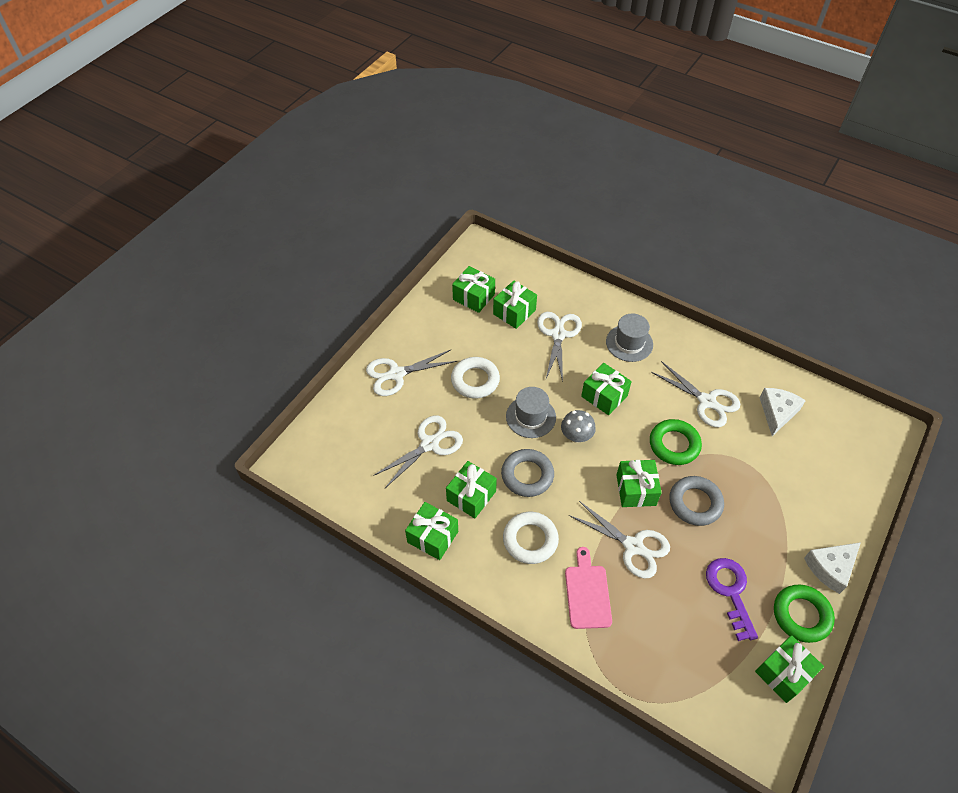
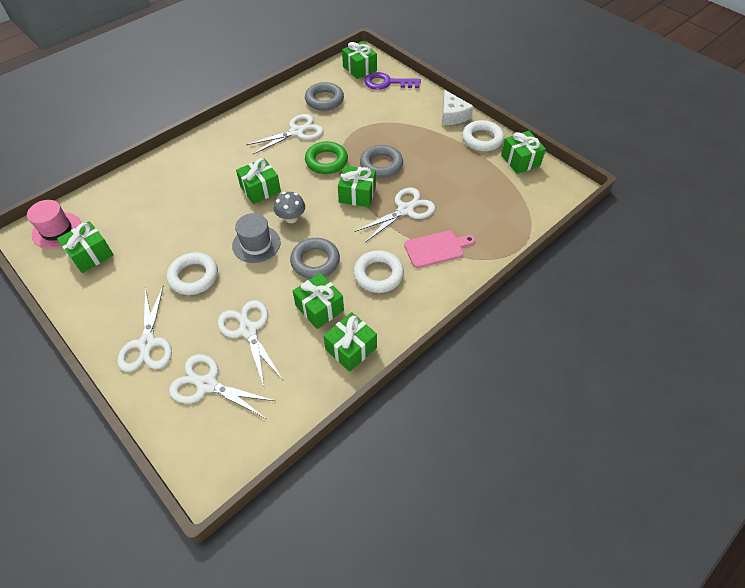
camera: 75 degrees left, 0 degrees up
green gift [493,281,537,329] -> green gift moved to [342,41,377,79]
white scissors [537,312,582,382] -> white scissors moved to [169,354,275,418]
pink cutting board [565,547,612,629] -> pink cutting board turned 150 degrees clockwise [404,231,475,268]
grey hat [606,314,653,362] -> none
purple key [706,558,758,641] -> purple key moved to [364,72,421,90]
white cheese [760,388,806,436] -> grey ring [305,82,344,111]
green ring [774,585,835,643] -> white ring [462,120,504,151]
none -> pink hat [27,200,81,249]

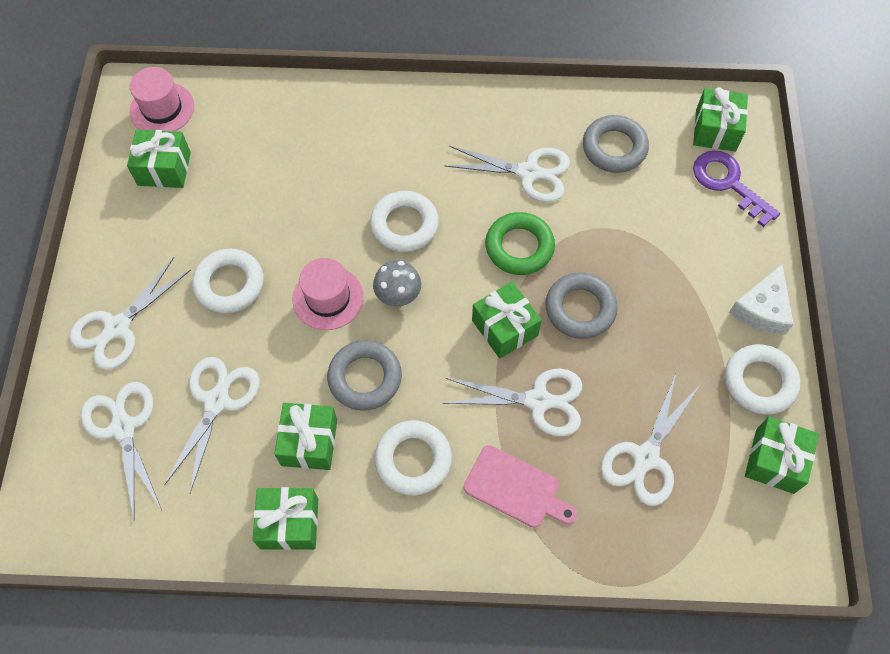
camera: 45 degrees right, 10 degrees up
grey hat [232,213,281,263] -> pink hat [292,258,364,330]
green gift [236,158,281,204] -> white ring [370,191,439,252]
none -> white scissors [601,374,699,506]

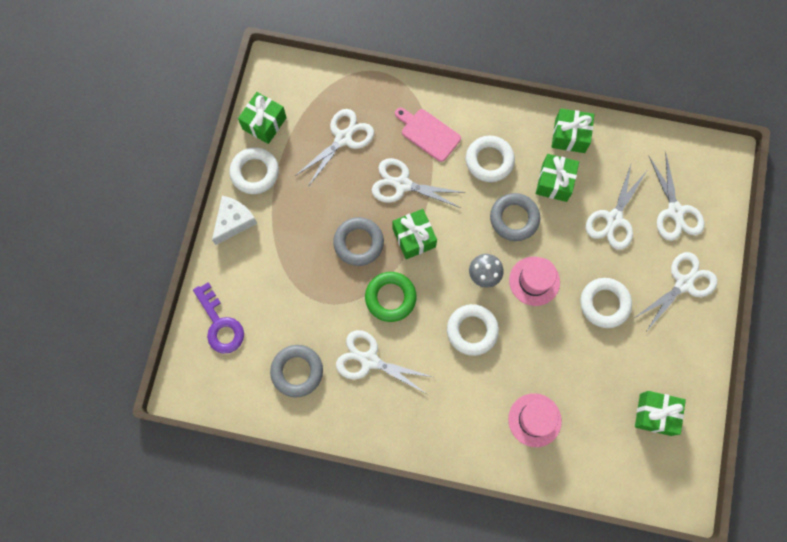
camera: 170 degrees left, 10 degrees up
pink hat [129,67,194,131] -> pink hat moved to [508,393,562,447]
green gift [693,87,748,152] -> none

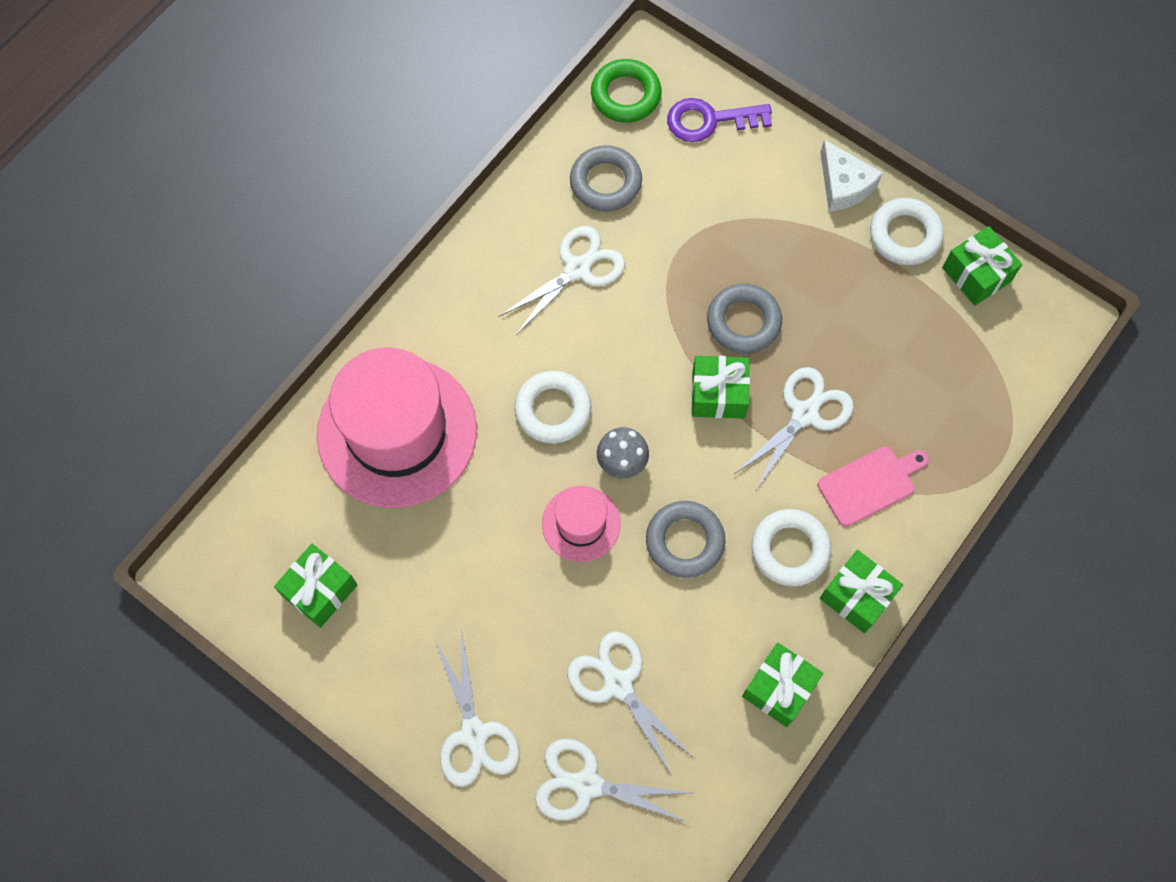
camera: 115 degrees right, 5 degrees down
white scissors [295,109,374,187] -> none
green ring [365,272,416,322] -> green ring moved to [591,59,661,123]
pink hat [508,393,562,447] -> pink hat [317,348,477,508], size x2.07
green gift [536,154,579,202] -> green gift moved to [820,550,903,633]
white ring [580,278,632,328] -> none

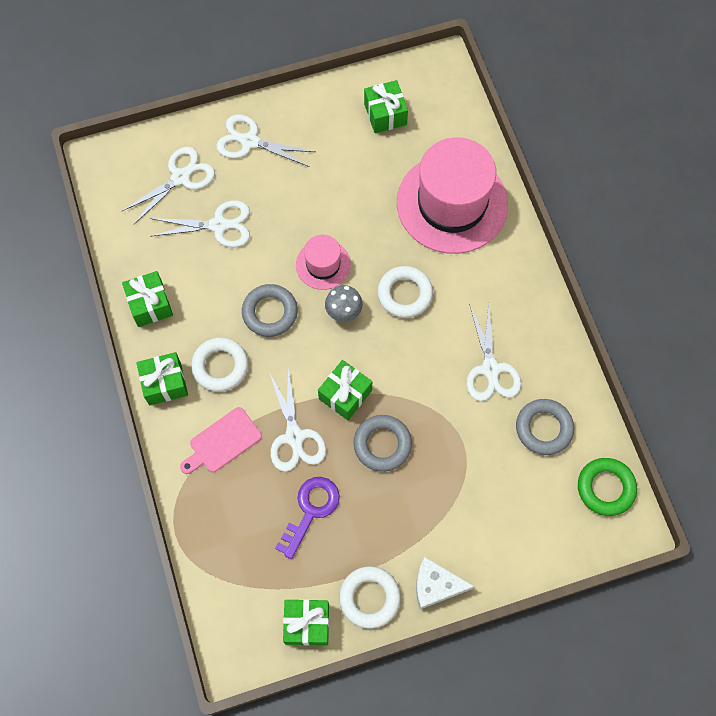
camera: 125 degrees right, 0 degrees up
purple key [667,98,772,142] -> purple key moved to [275,477,340,559]
pink cutting board [818,446,929,527] -> pink cutting board turned 45 degrees clockwise [180,407,262,474]

